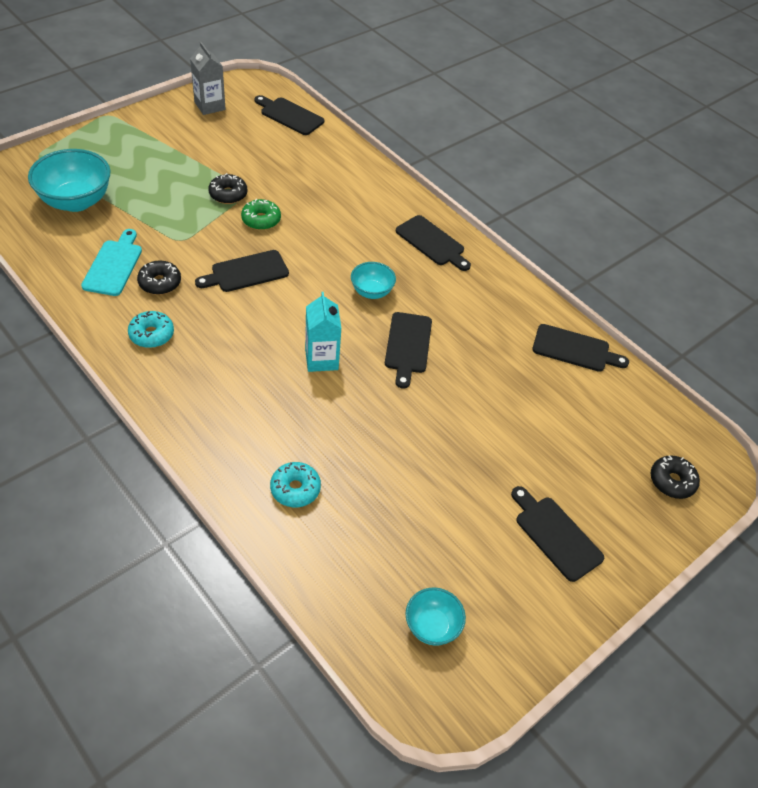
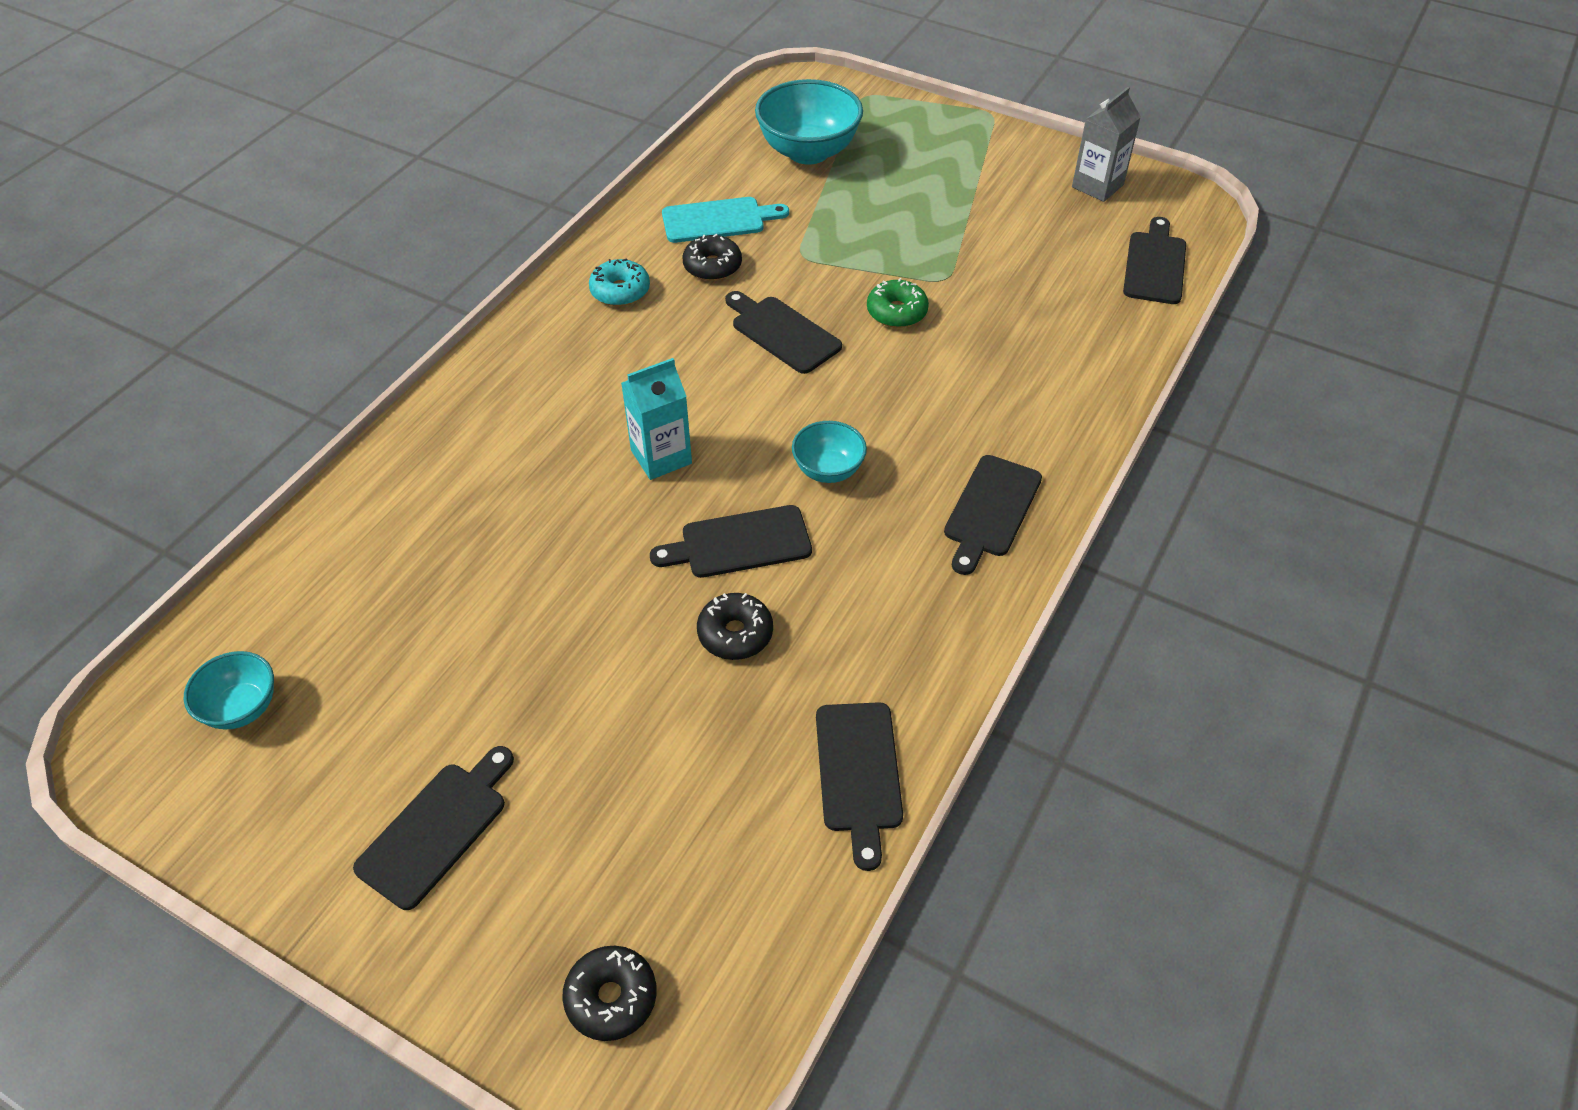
camera: 75 degrees right, 0 degrees up
black donut [208,173,247,204] -> black donut moved to [697,593,773,660]
turquoise donut [270,462,321,507] -> none

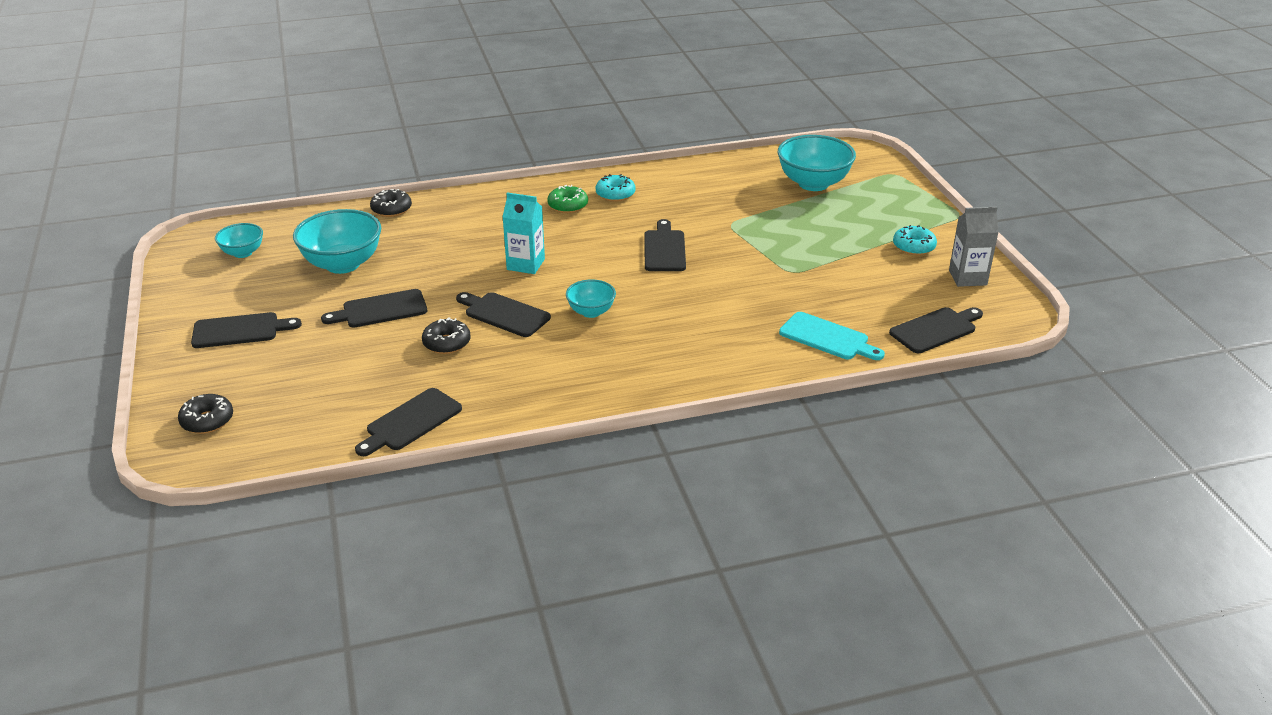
camera: 45 degrees right, 15 degrees down
turquoise cutting board [662,197,789,243] -> turquoise cutting board moved to [779,312,885,360]
black donut [682,234,742,281] -> black donut moved to [370,189,412,217]
green donut [867,278,929,328] -> green donut moved to [547,185,588,213]
black cutting board [944,455,1042,575] -> black cutting board moved to [321,289,427,327]
none -> turquoise bowl [293,209,381,274]
none -> turquoise donut [893,225,937,255]

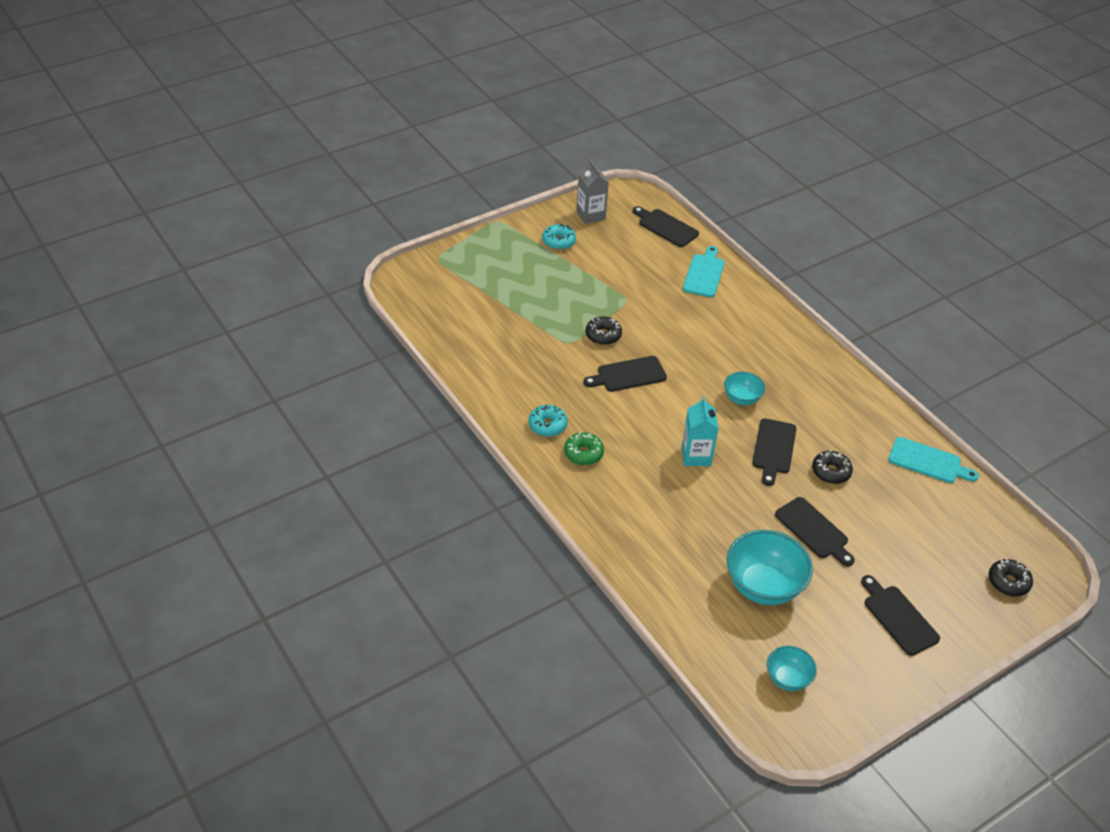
camera: 110 degrees left, 10 degrees up
black cutting board [355,388,462,456] -> turquoise cutting board [888,437,979,483]
black donut [370,189,412,217] -> black donut moved to [586,316,622,345]
turquoise bowl [778,135,856,191] -> none

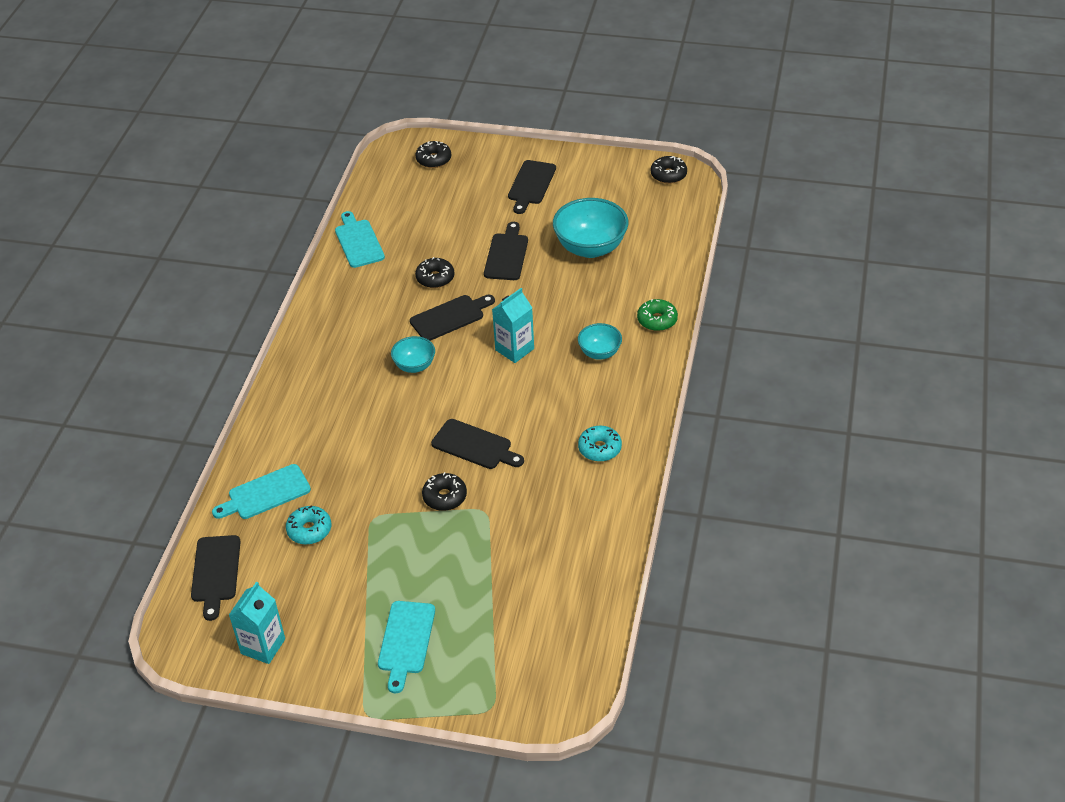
camera: 130 degrees left, 0 degrees up
turquoise donut [542,224,576,250] -> turquoise donut moved to [286,505,331,545]
green donut [564,432,604,465] -> green donut moved to [637,299,678,331]
grey carton [576,160,609,224] -> turquoise carton [229,582,285,664]
turquoise bowl [767,646,817,691] -> turquoise bowl moved to [578,323,622,360]
none -> turquoise cutting board [378,601,435,693]
none -> black donut [651,156,687,184]

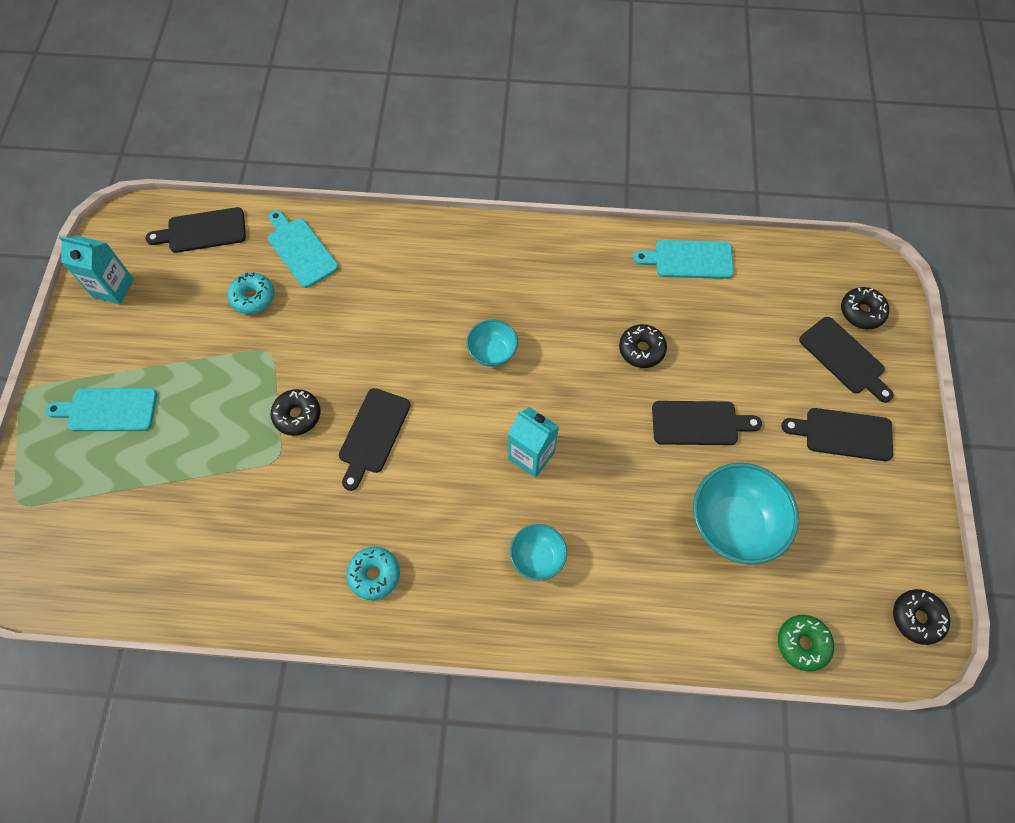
camera: 80 degrees right, 20 degrees up
turquoise cutting board [335,211,385,268] -> turquoise cutting board turned 150 degrees counterclockwise [633,240,734,279]
black cutting board [410,295,495,341] -> black cutting board moved to [799,317,894,403]
green donut [637,299,678,331] -> green donut moved to [778,615,834,672]

